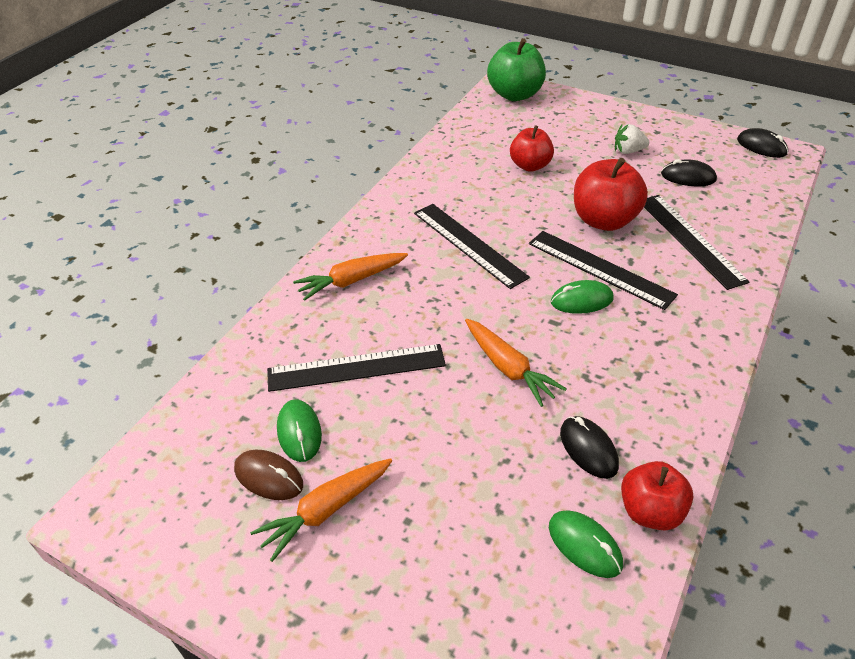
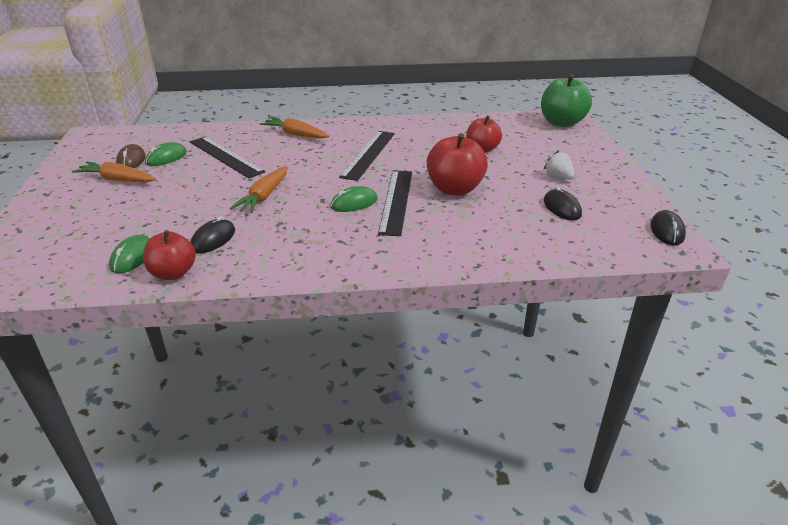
camera: 55 degrees right, 10 degrees down
green mouse [551,280,614,314] -> green mouse turned 75 degrees counterclockwise [330,186,378,212]
black ruler [644,195,749,290] -> none

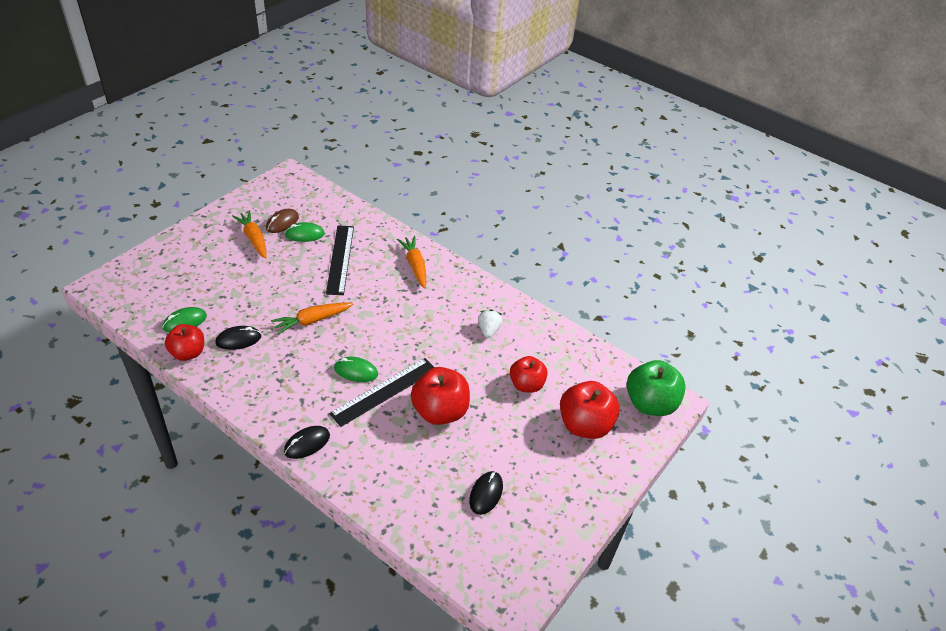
camera: 40 degrees right, 10 degrees up
black ruler [339,131,395,181] -> none
white strawberry [544,150,575,179] -> white strawberry moved to [478,309,502,338]
black mouse [650,210,686,245] -> black mouse moved to [284,426,330,459]
none -> red apple [560,381,620,439]

